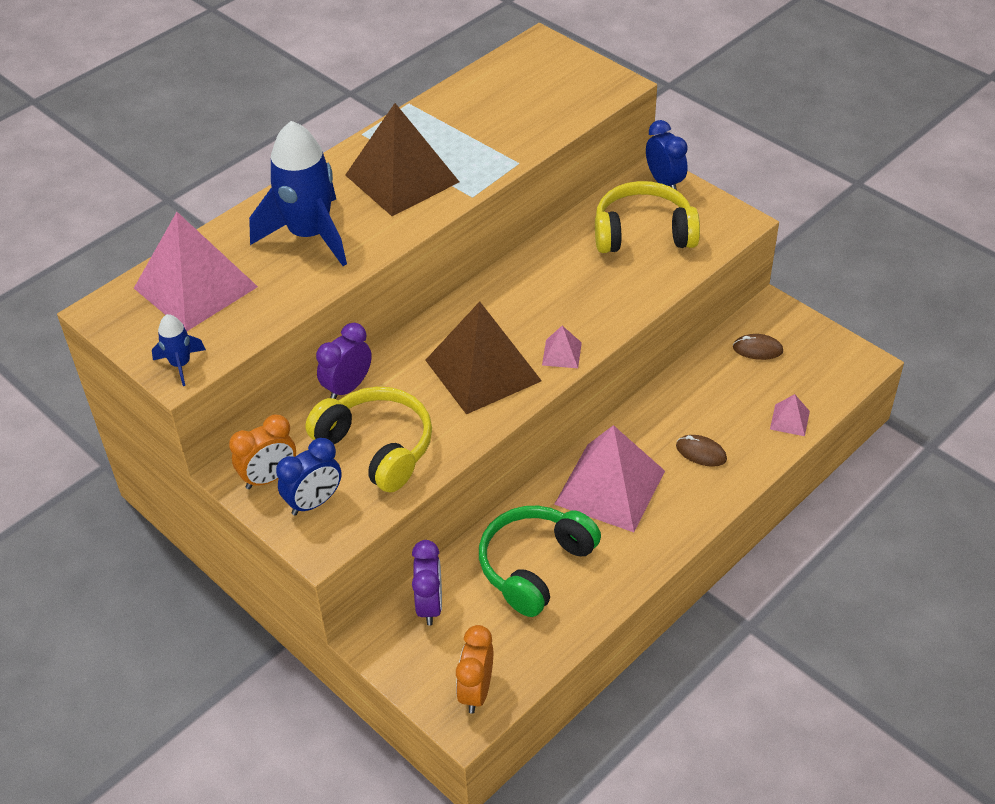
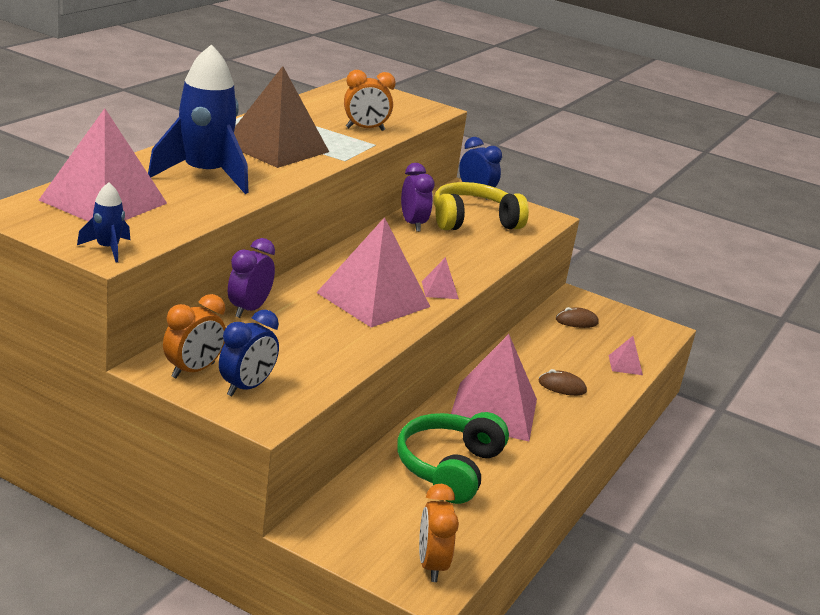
camera: 20 degrees left, 20 degrees down
yellow headphones [305,387,432,492] -> none
purple clock [412,540,442,626] -> purple clock moved to [401,163,434,232]
brown pyramid [425,302,542,414] -> pink pyramid [316,217,430,327]
none -> orange clock [344,70,396,131]

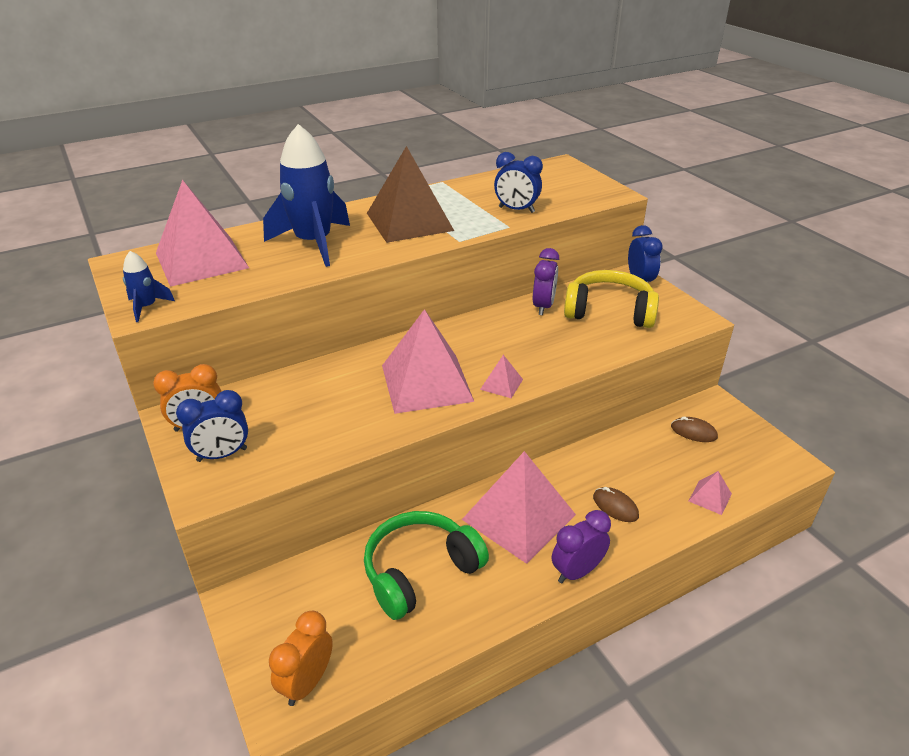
camera: 35 degrees right, 10 degrees up
purple clock [228,238,275,318] -> purple clock moved to [552,510,611,583]
orange clock [344,70,396,131] -> blue clock [494,152,543,213]

